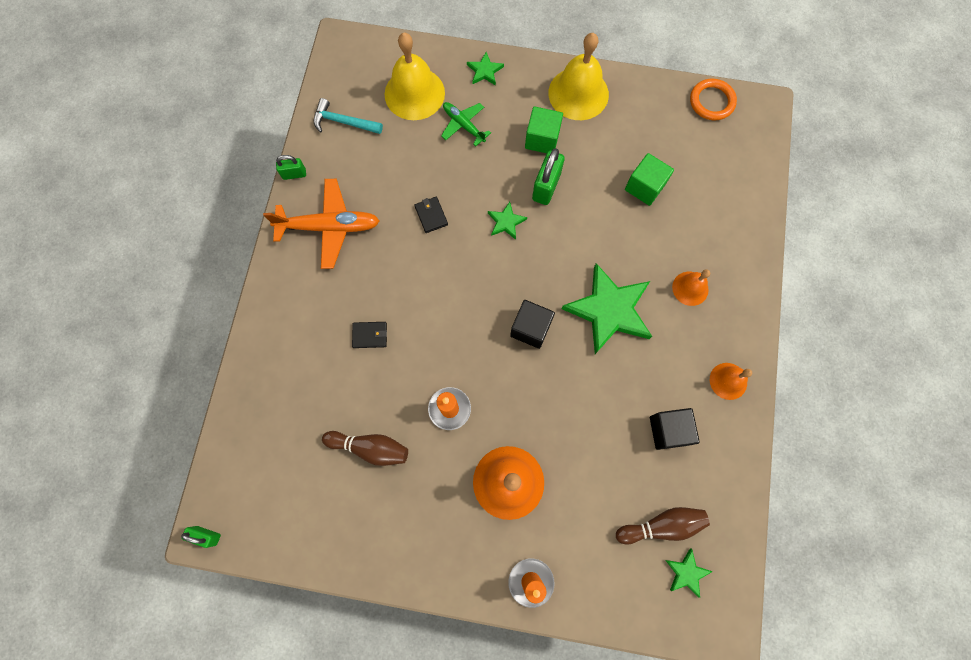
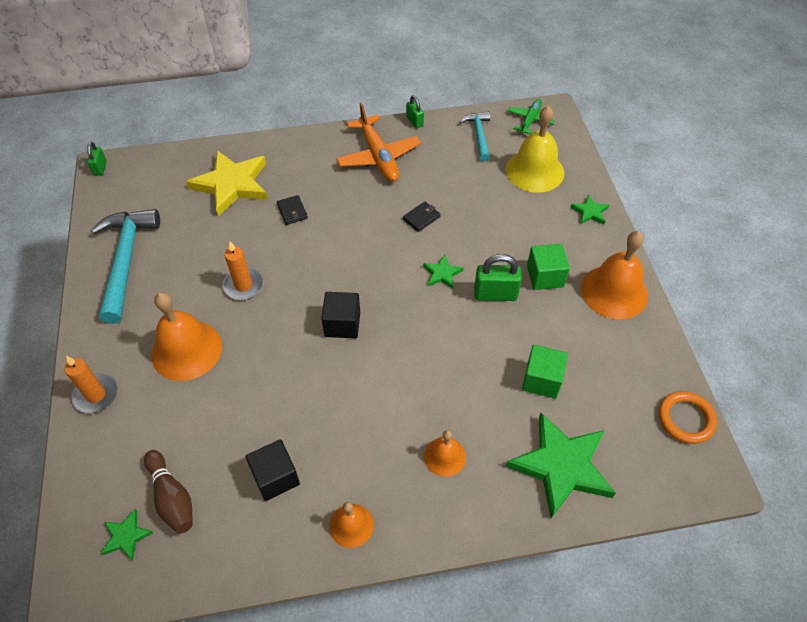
camera: 70 degrees right, 20 degrees down
brown bowling pin [322,431,408,466] -> none
green plane [441,102,491,146] -> green plane moved to [508,99,555,134]
yellow bell [549,33,609,120] -> orange bell [581,231,648,320]
green star [561,263,652,354] -> green star moved to [506,413,616,518]
none -> turquoise hammer [91,209,160,324]
none -> yellow star [186,150,268,217]

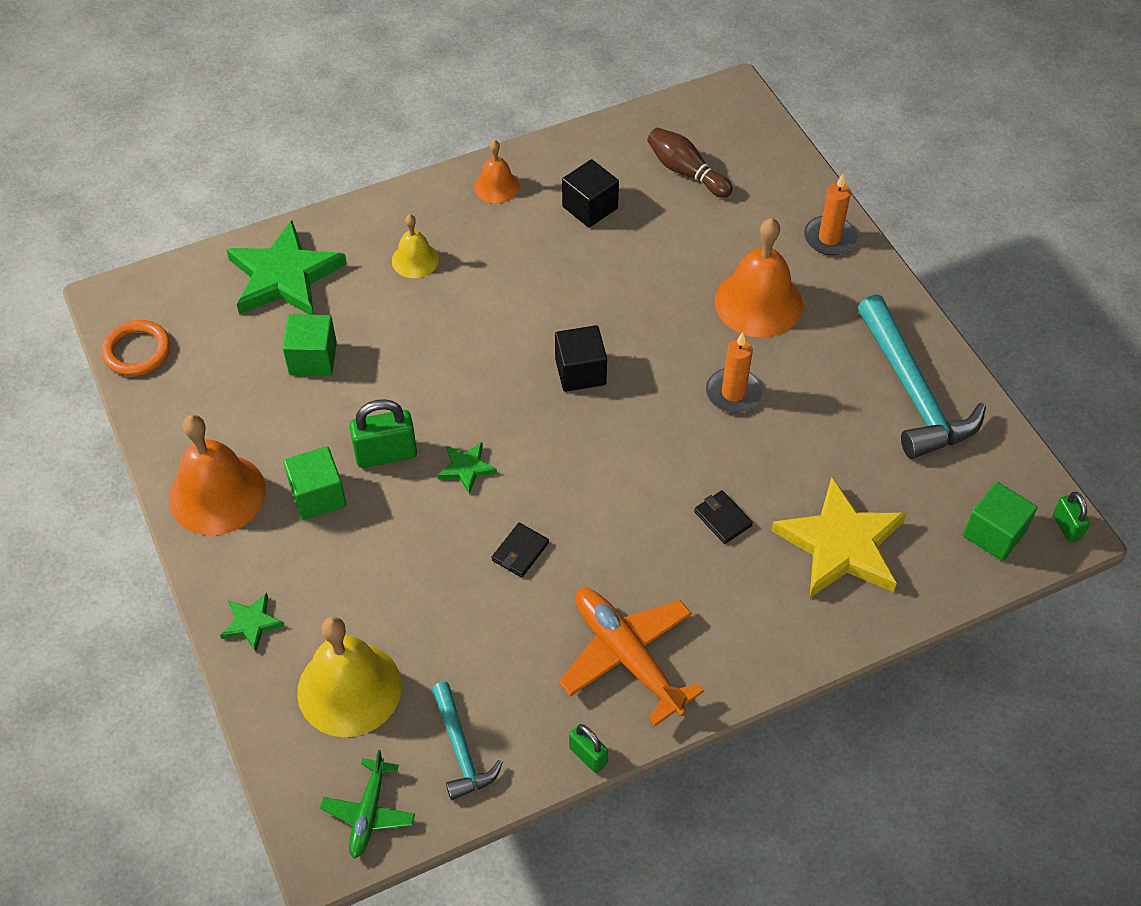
camera: 165 degrees right, 0 degrees up
green star [101,509,153,561] -> none
orange bell [424,430,466,477] -> yellow bell [392,214,439,278]
none -> green cube [963,482,1037,561]

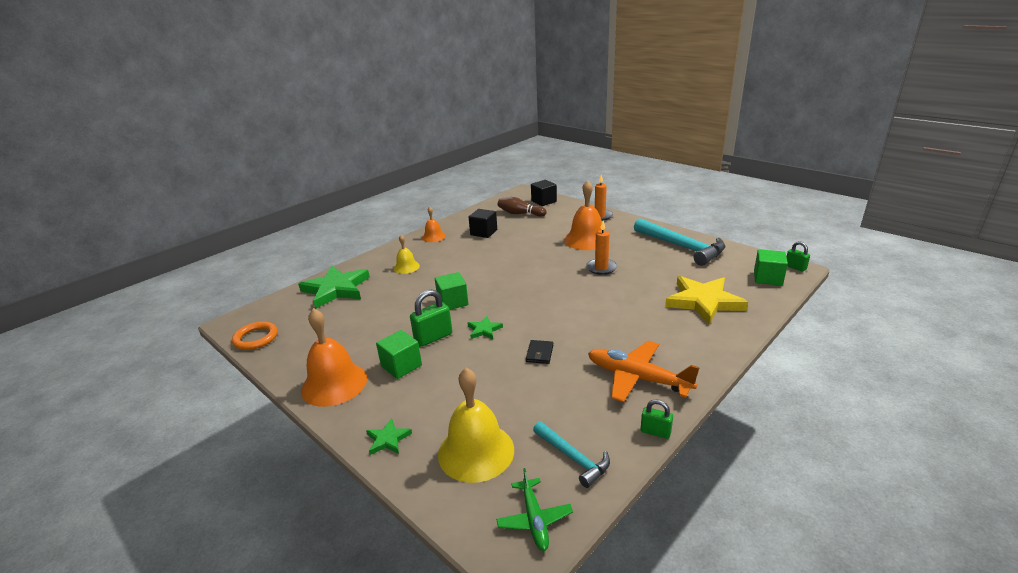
camera: 20 degrees left, 25 degrees down
green cube [282,314,337,376] -> green cube moved to [435,272,469,310]
black cube [555,325,607,392] -> black cube moved to [531,180,557,206]
black wallet [694,490,753,544] -> none

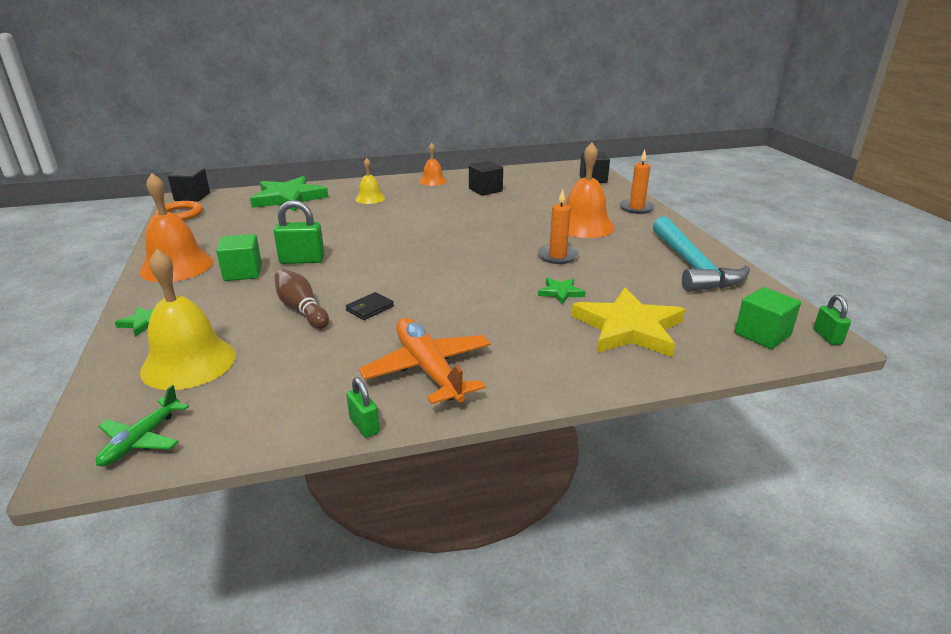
camera: 30 degrees right, 0 degrees up
green cube [435,272,469,310] -> none
green star [468,316,503,339] -> green star moved to [538,278,585,305]
brown bowling pin [498,197,547,217] -> brown bowling pin moved to [274,269,329,329]
turquoise hammer [533,421,610,488] -> none
none -> black cube [168,168,210,202]

